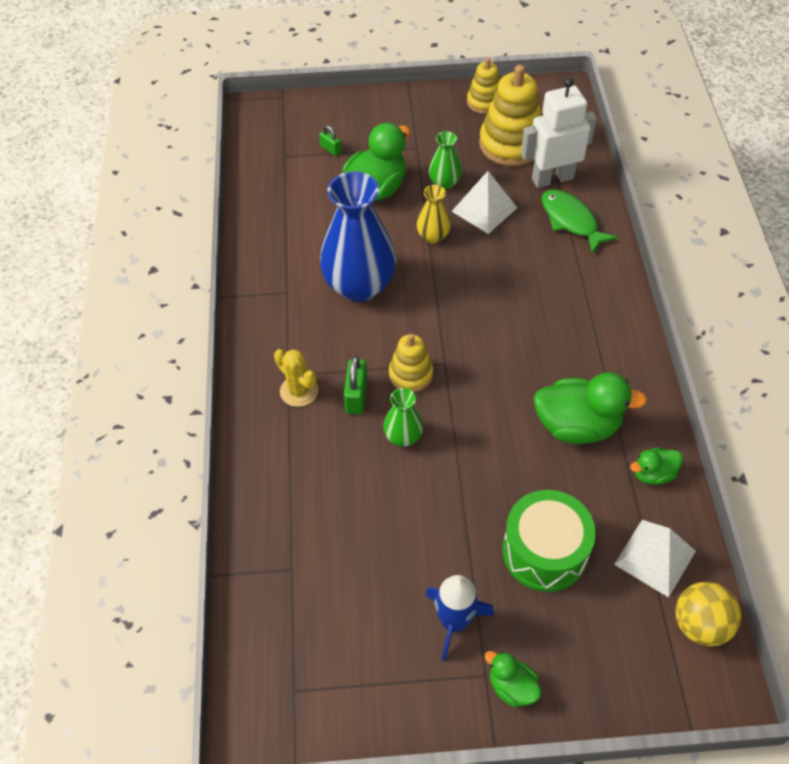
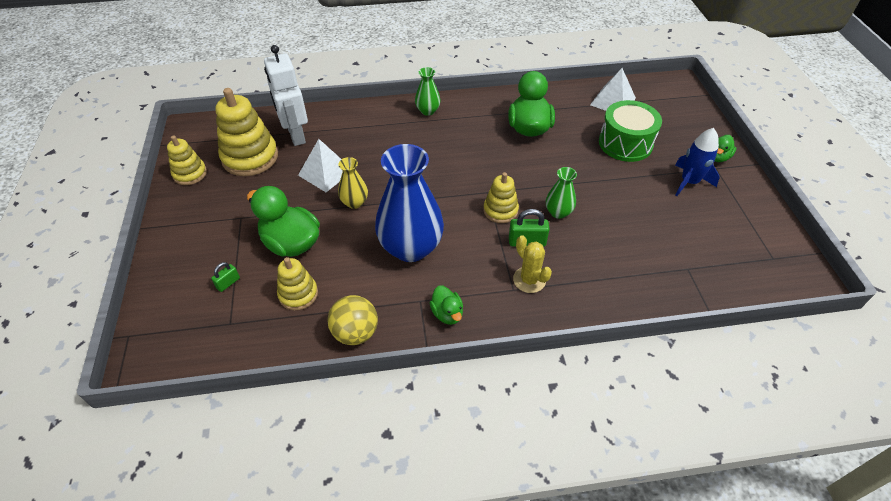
camera: 95 degrees left, 5 degrees down
yellow cactus [274,349,318,407] -> yellow cactus turned 75 degrees counterclockwise [513,235,552,293]
green vase [429,131,462,190] -> green vase moved to [415,67,440,116]
green fish [542,189,618,253] -> none
green duck [630,447,683,485] -> green duck moved to [430,285,463,325]
yellow ball [675,582,742,646] -> yellow ball moved to [327,295,378,345]
none -> yellow stacking toy [277,257,318,310]

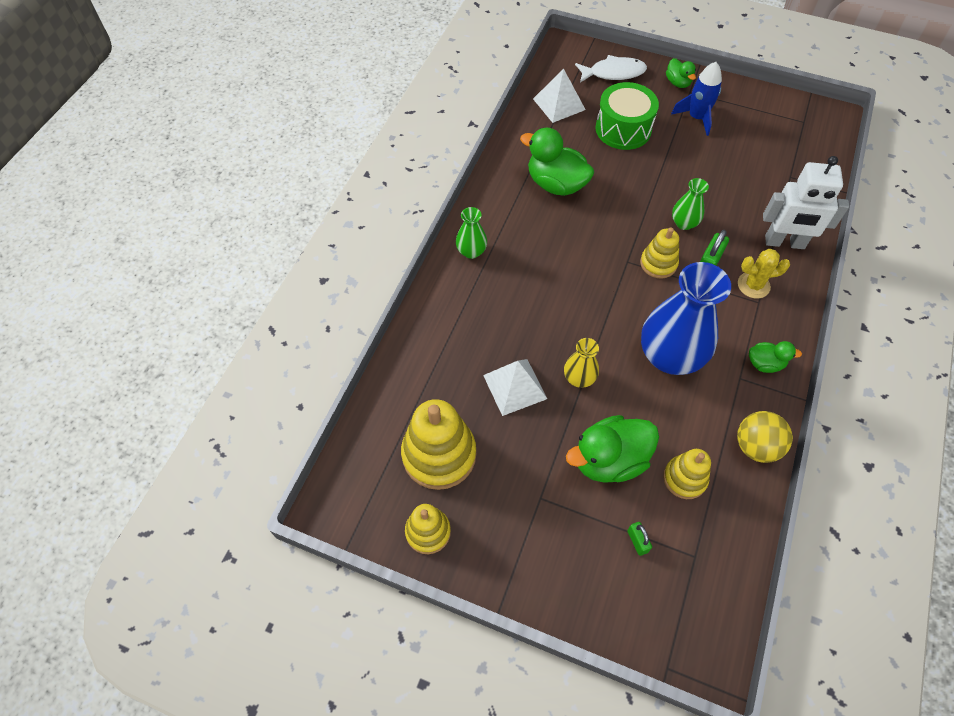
camera: 60 degrees left, 10 degrees up
white robot [264,45,308,146] -> white robot moved to [763,156,849,249]
none -> white fish [575,55,647,83]

